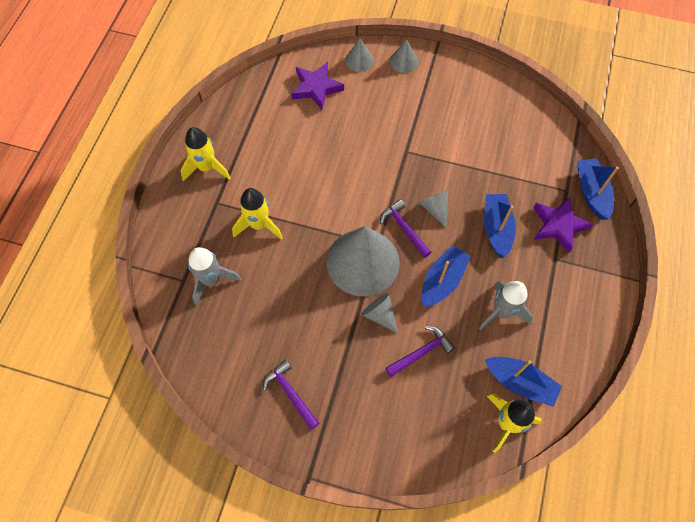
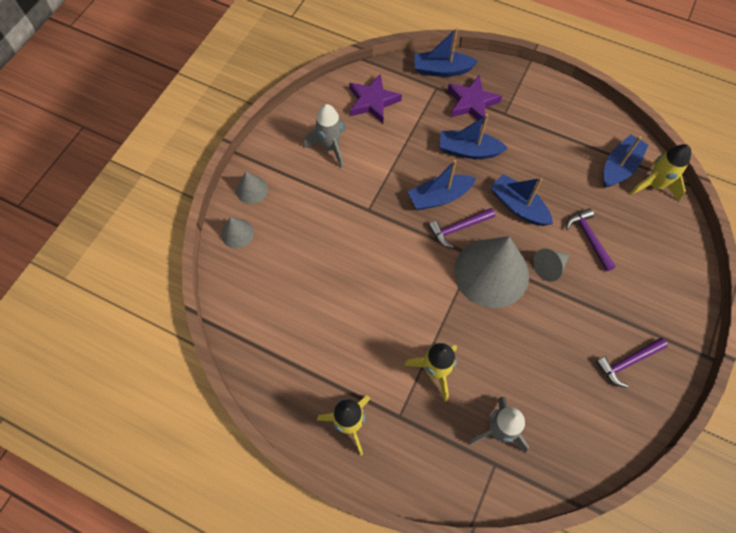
camera: 80 degrees left, 0 degrees up
purple star [291,62,344,110] -> purple star moved to [349,74,402,123]
grey cone [419,190,448,228] -> blue boat [408,160,476,210]
grey rocket [479,280,533,330] -> grey rocket moved to [304,104,346,169]

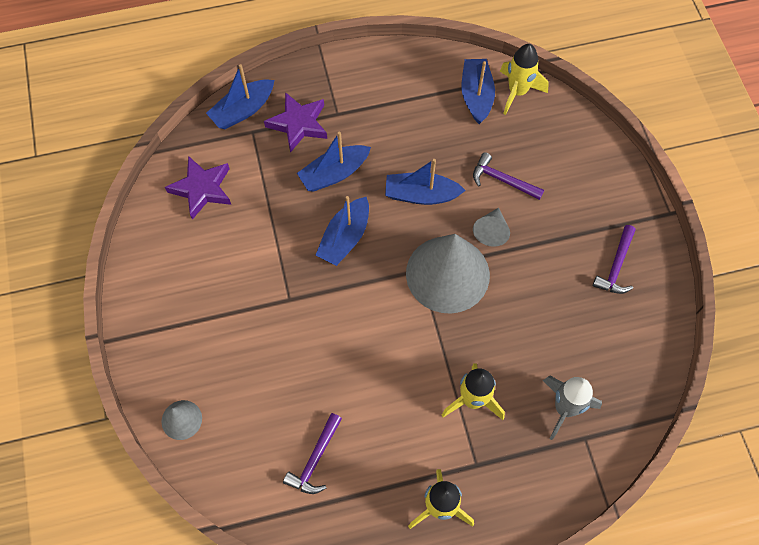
camera: 40 degrees left, 0 degrees up
grey cone [236,171,268,204] -> none
grey rocket [304,104,346,169] -> none
purple hammer [428,208,495,248] -> purple hammer moved to [283,413,342,494]

